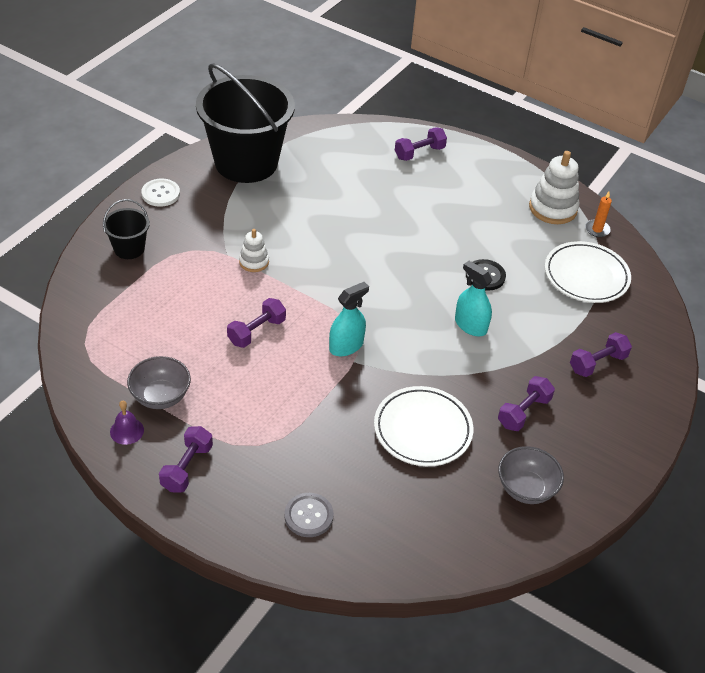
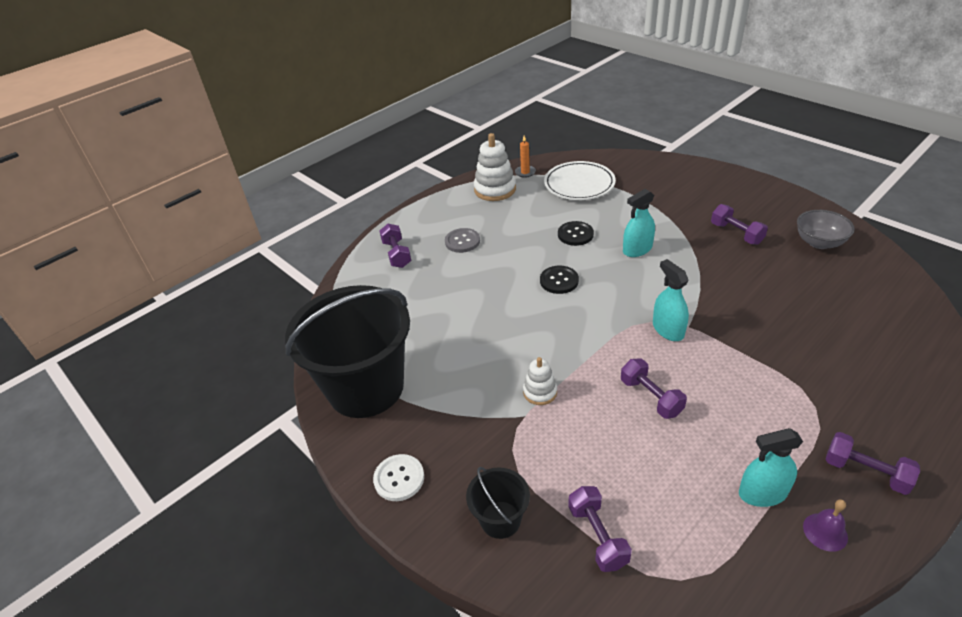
camera: 70 degrees left, 5 degrees down
grey bowl [127,356,191,409] -> turquoise spray bottle [739,428,803,507]
grey button [284,493,334,537] -> grey button moved to [445,228,480,253]
white plate [374,386,473,466] -> none
purple dumbbell [570,332,632,377] -> purple dumbbell moved to [568,486,632,572]
none -> black button [540,266,579,294]

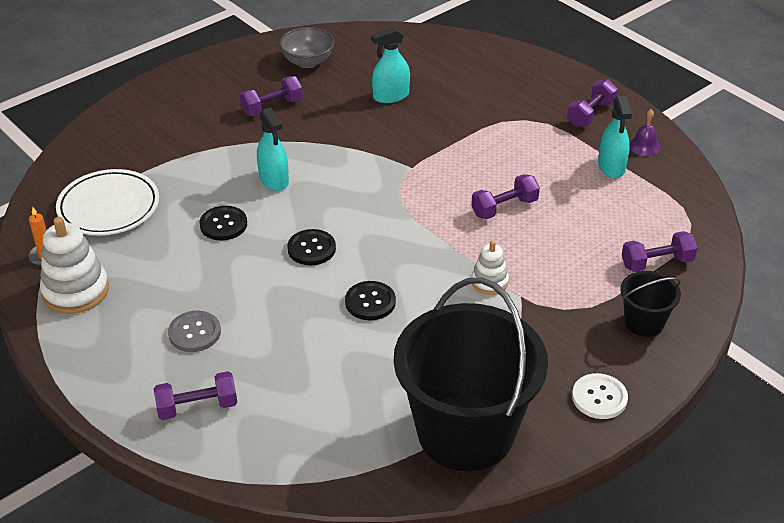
camera: 90 degrees left, 0 degrees up
turquoise spray bottle [653,259,689,341] -> turquoise spray bottle moved to [371,27,410,103]
none -> black button [345,281,396,320]

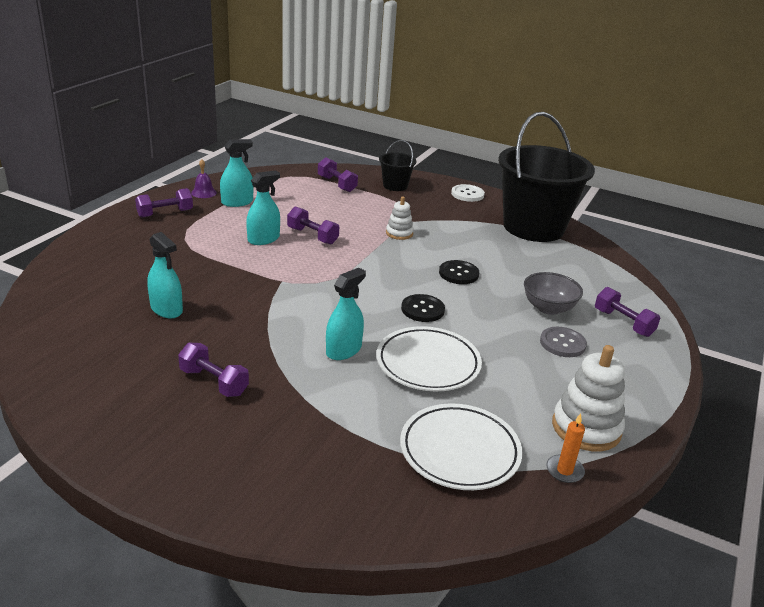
camera: 115 degrees left, 10 degrees down
black button [200,206,247,241] -> white plate [376,326,482,391]
grey bowl [279,27,334,68] -> grey bowl moved to [524,272,583,315]
purple dumbbell [567,79,618,127] -> purple dumbbell turned 45 degrees counterclockwise [135,188,193,218]
none -> turquoise spray bottle [246,170,280,245]

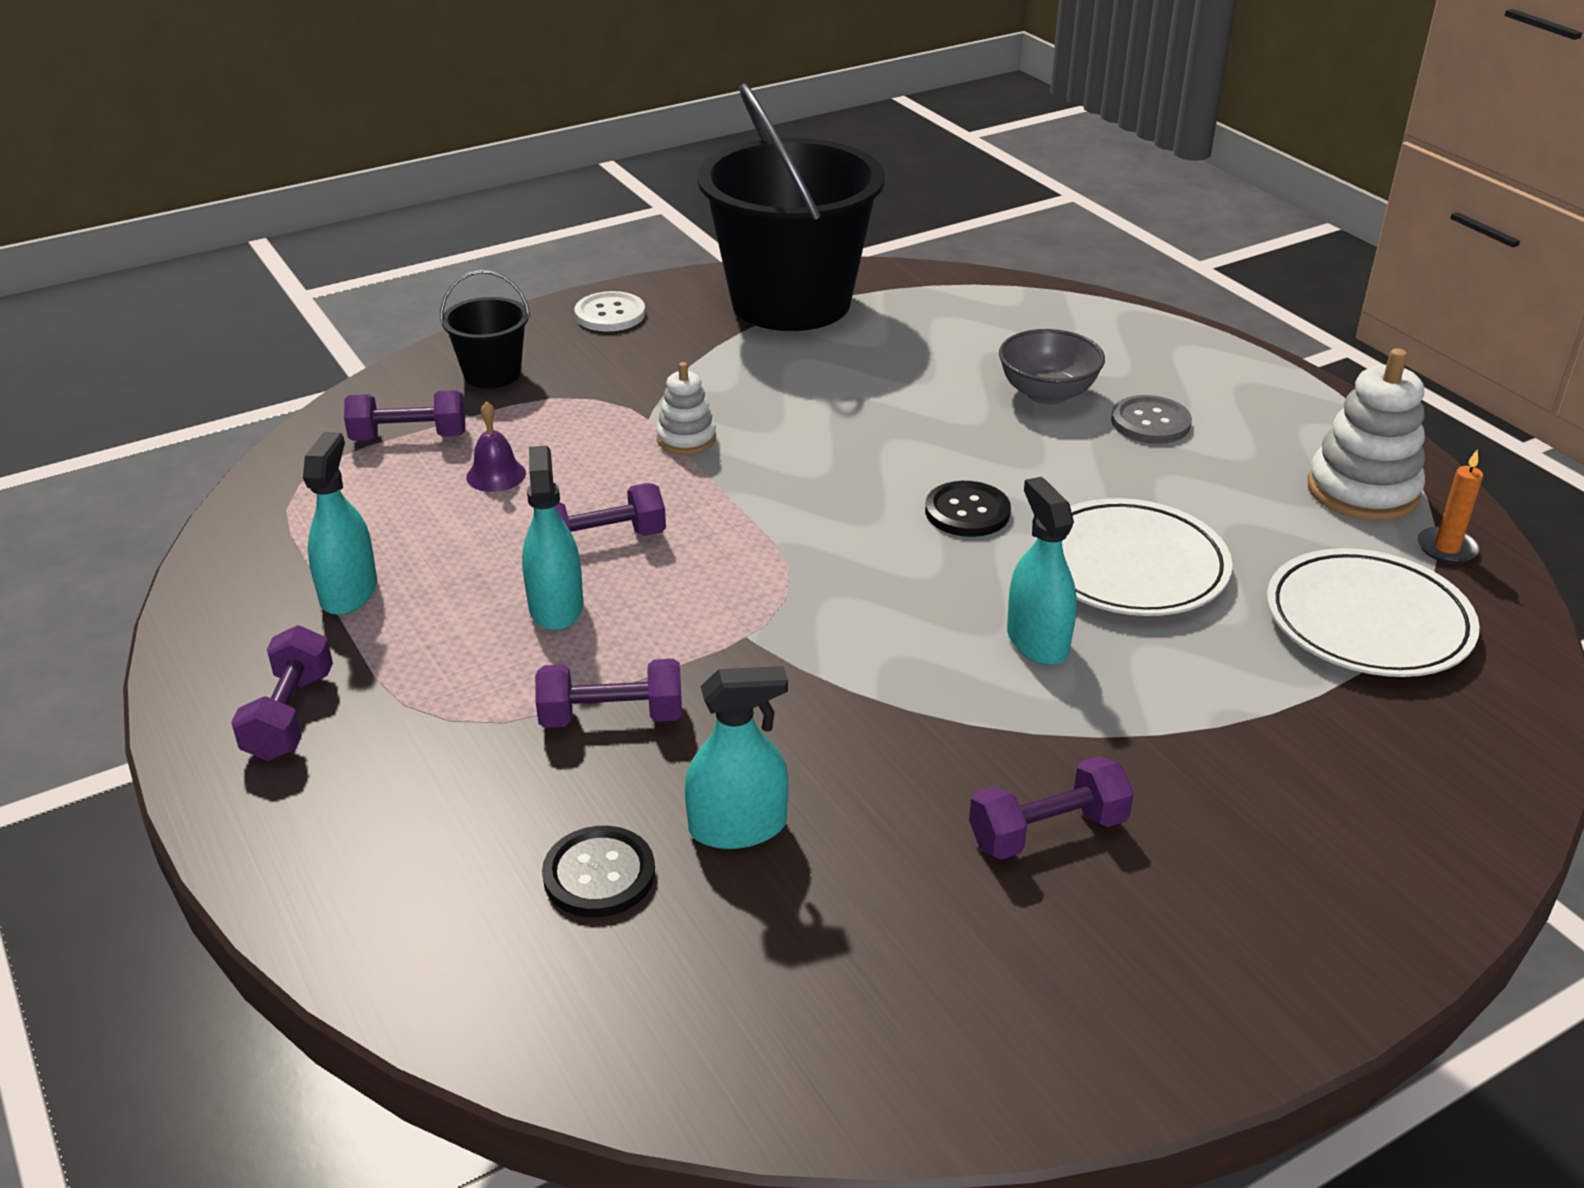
camera: 55 degrees left, 5 degrees up
purple bell [191,159,217,198] -> purple bell moved to [466,401,526,492]
black button [439,260,479,284] -> black button moved to [542,826,655,918]
purple dumbbell [595,287,660,337] -> purple dumbbell moved to [535,659,682,728]

